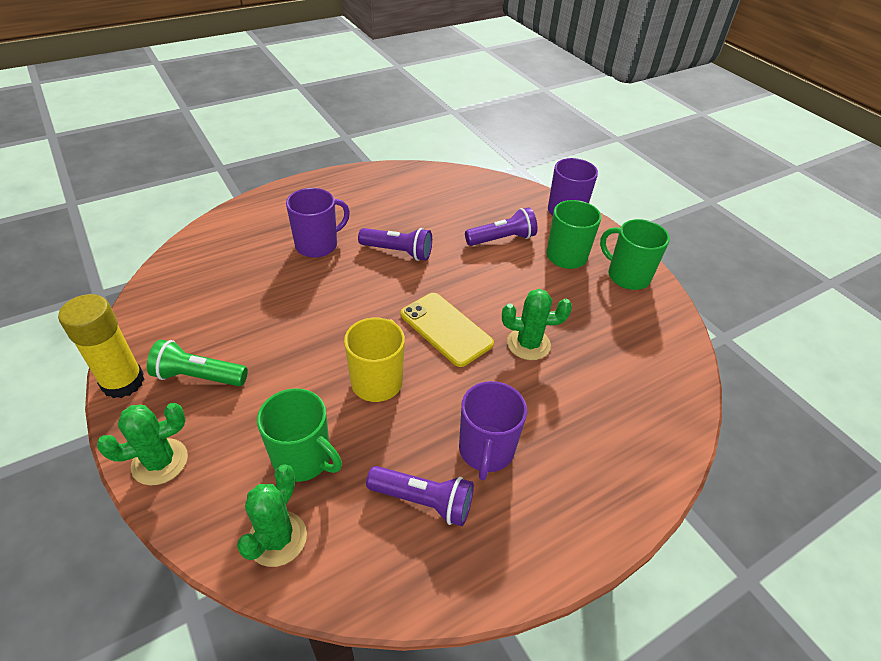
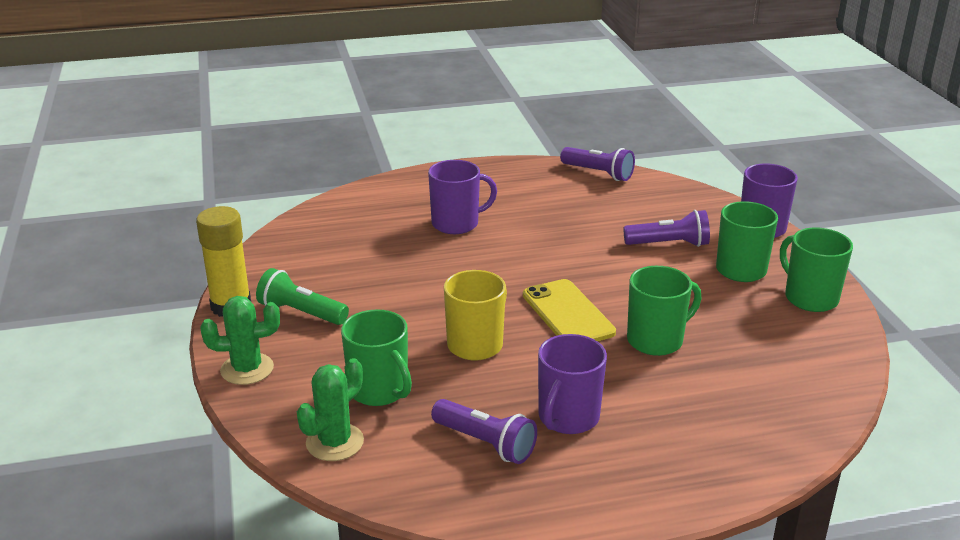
camera: 20 degrees right, 15 degrees down
purple flashlight [358,228,432,261] -> purple flashlight moved to [560,147,635,181]
green cactus [502,289,572,360] -> green mug [627,266,701,356]

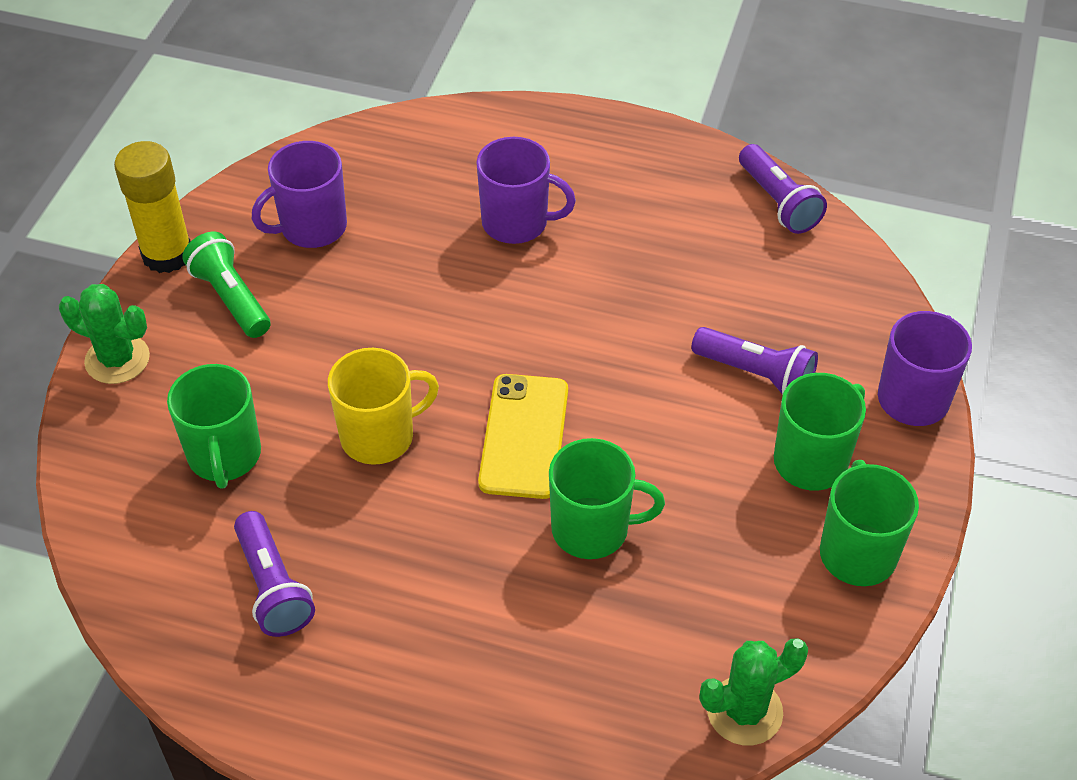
camera: 30 degrees right, 20 degrees up
green cactus [297,358,364,461] -> green cactus moved to [699,638,808,746]
purple mug [538,334,607,434] -> purple mug moved to [252,141,347,248]

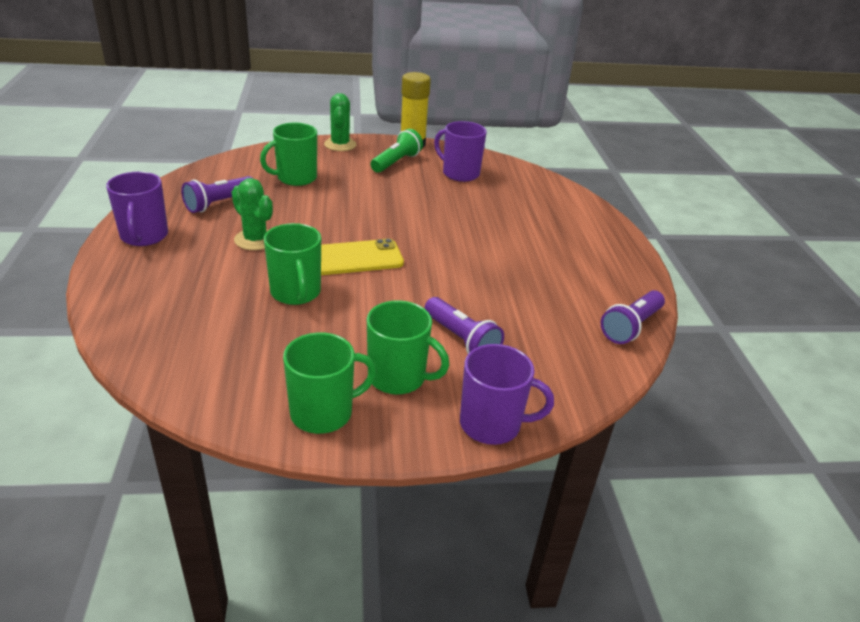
camera: 65 degrees right, 15 degrees down
yellow mug [328,348,439,465] -> none
purple mug [476,137,576,244] -> purple mug moved to [106,172,168,246]
purple flashlight [691,327,818,395] -> purple flashlight turned 45 degrees counterclockwise [425,297,504,354]
green cactus [699,638,808,746] -> green cactus moved to [232,178,273,250]

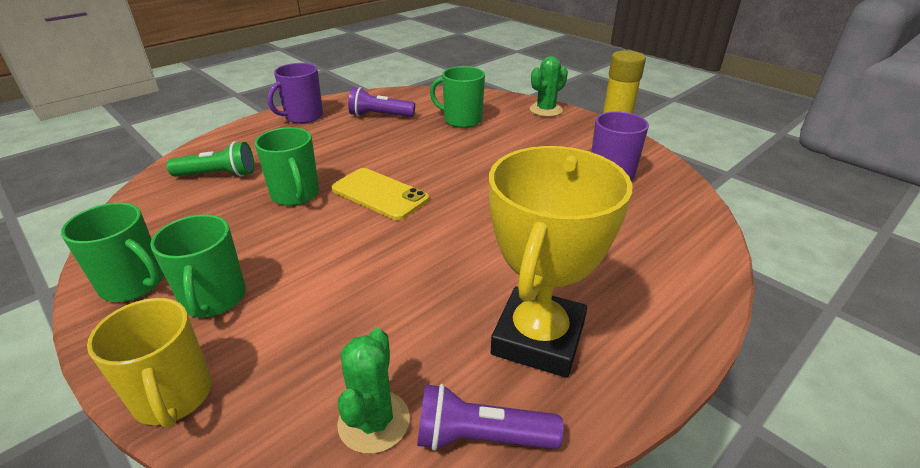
camera: 55 degrees right, 0 degrees up
green cactus [232,178,273,250] -> green cactus moved to [337,328,410,454]
green mug [264,223,321,305] -> green mug turned 60 degrees counterclockwise [255,127,319,206]
green flashlight [371,129,423,173] -> green flashlight moved to [167,141,254,177]
purple flashlight [425,297,504,354] -> none
purple mug [460,344,554,445] -> yellow mug [87,298,212,428]
none -> yellow trophy [489,146,632,378]

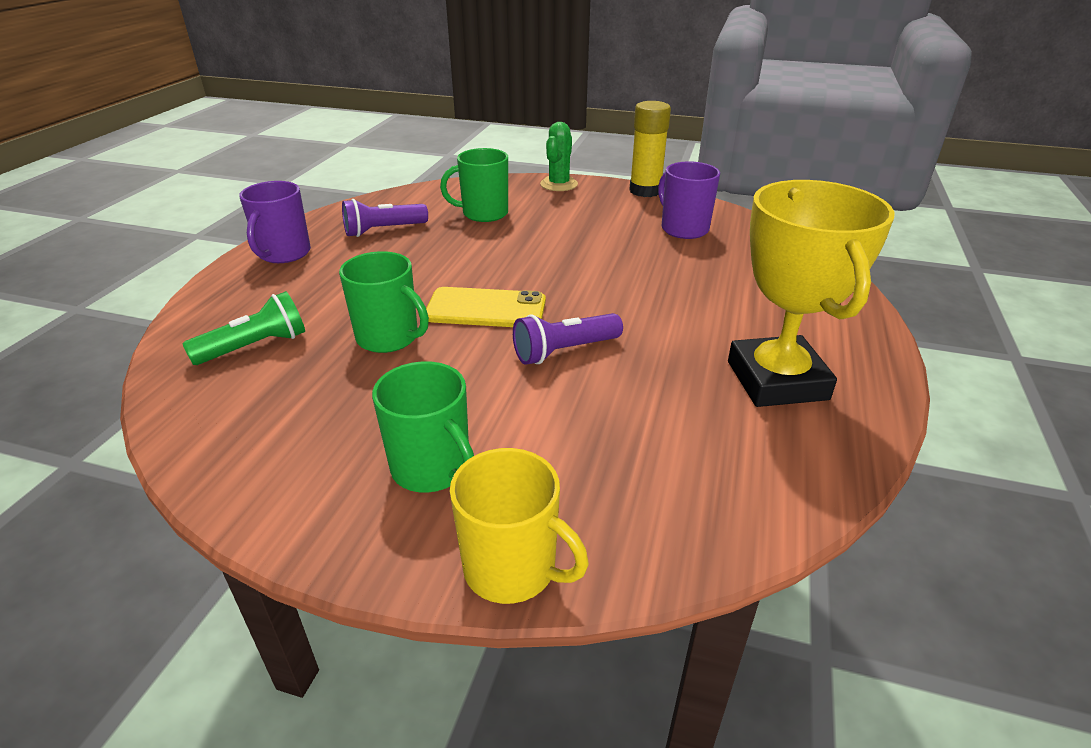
camera: 30 degrees left, 0 degrees up
green mug [61,203,164,302] -> none
green cactus [337,328,410,454] -> none
purple flashlight [417,384,564,451] -> purple flashlight moved to [513,313,623,365]

